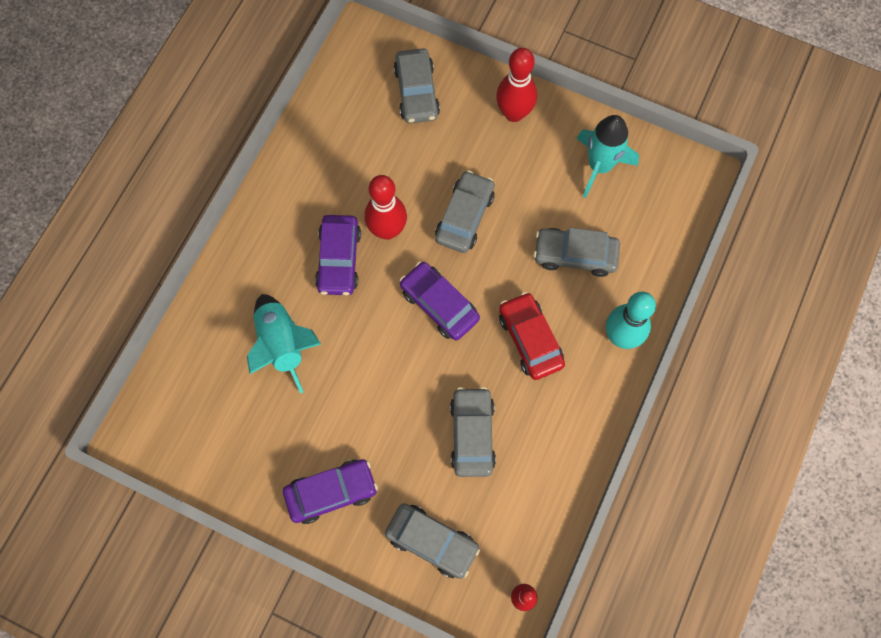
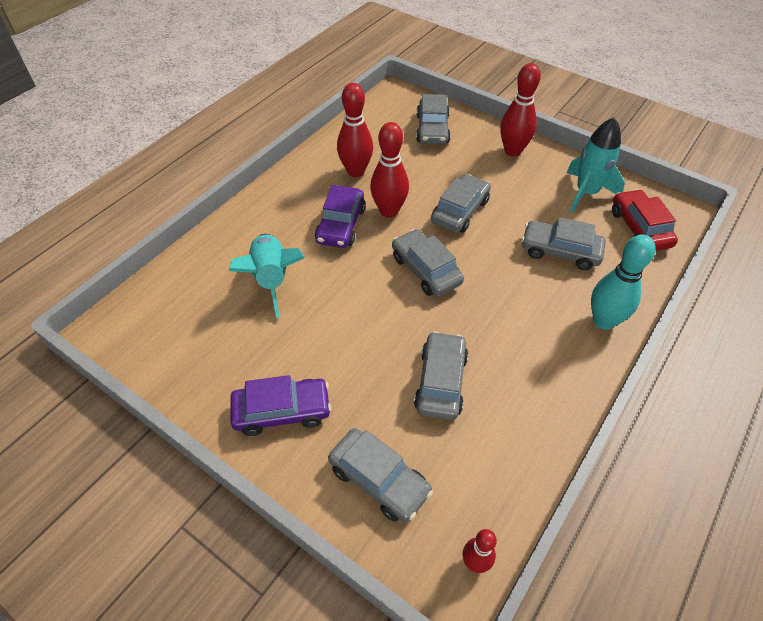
camera: 10 degrees right, 20 degrees down
purple car [400,262,480,340] -> grey car [392,229,464,296]
red car [499,292,565,380] -> red car moved to [612,189,678,251]
none -> red bowling pin [337,83,373,177]

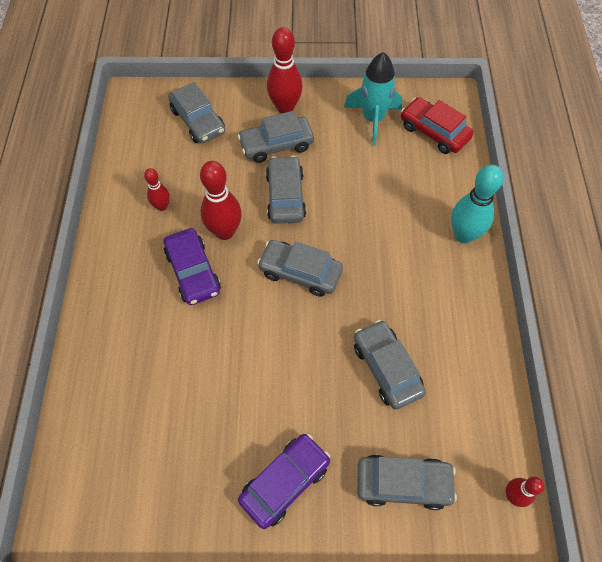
camera: 35 degrees left, 10 degrees up
turquoise rocket [229,234,305,318] -> none
red bowling pin [337,83,373,177] -> red bowling pin [144,168,170,211], size x0.56
grey car [522,217,606,270] -> grey car moved to [238,111,314,163]

